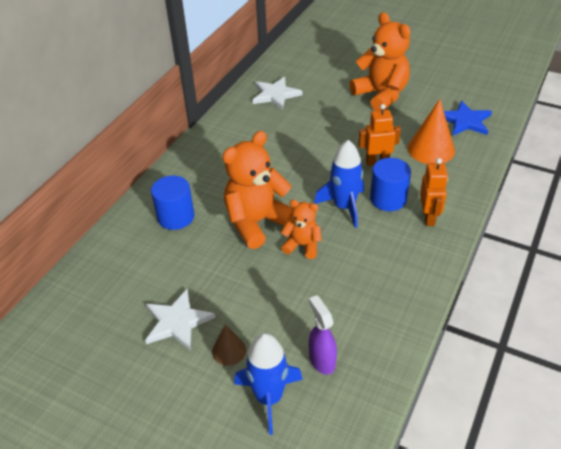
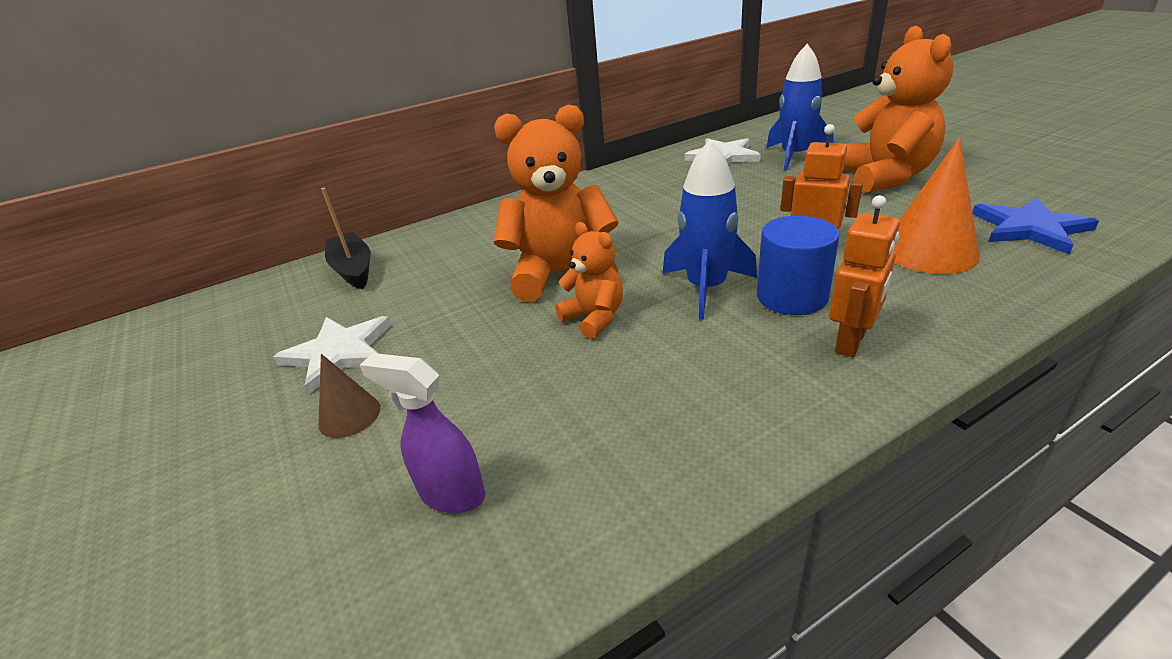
camera: 35 degrees right, 10 degrees down
blue cylinder [151,175,194,230] -> none
blue rocket [234,333,303,435] -> blue rocket moved to [766,44,834,170]
purple spray bottle [309,295,337,375] -> purple spray bottle turned 75 degrees counterclockwise [360,353,485,513]
none -> black boat [321,188,370,289]

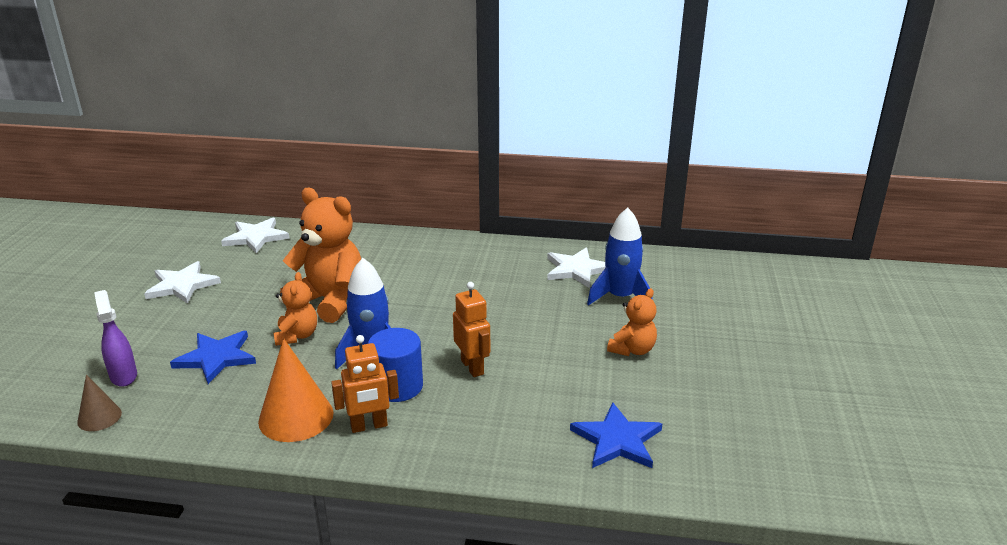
camera: 35 degrees right, 5 degrees down
brown cone [318,354,380,438] -> brown cone moved to [77,375,122,431]
black boat [321,188,370,289] -> white star [221,218,290,253]
orange teddy bear [843,26,953,193] -> orange teddy bear [607,288,657,356], size x0.54
orange cone [894,138,980,274] -> orange cone moved to [258,338,333,442]
none -> blue star [170,331,256,384]

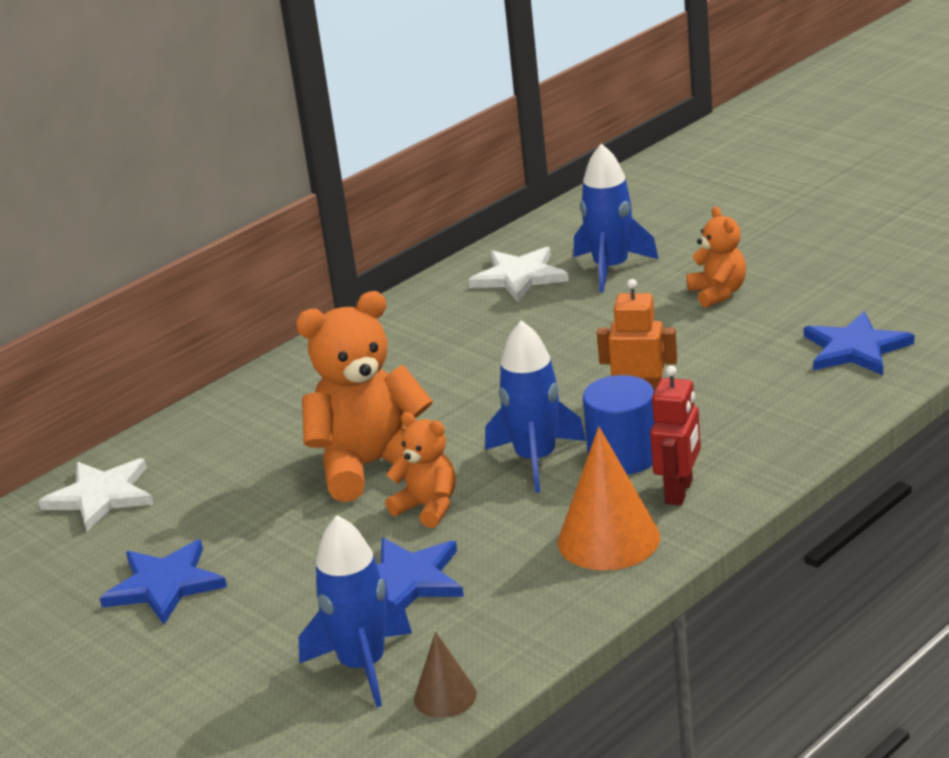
camera: 50 degrees left, 0 degrees up
purple spray bottle [94,290,137,387] -> blue rocket [299,515,412,707]
white star [144,261,221,304] -> blue star [100,540,227,624]
orange robot [331,335,399,433] -> red robot [650,365,701,505]

